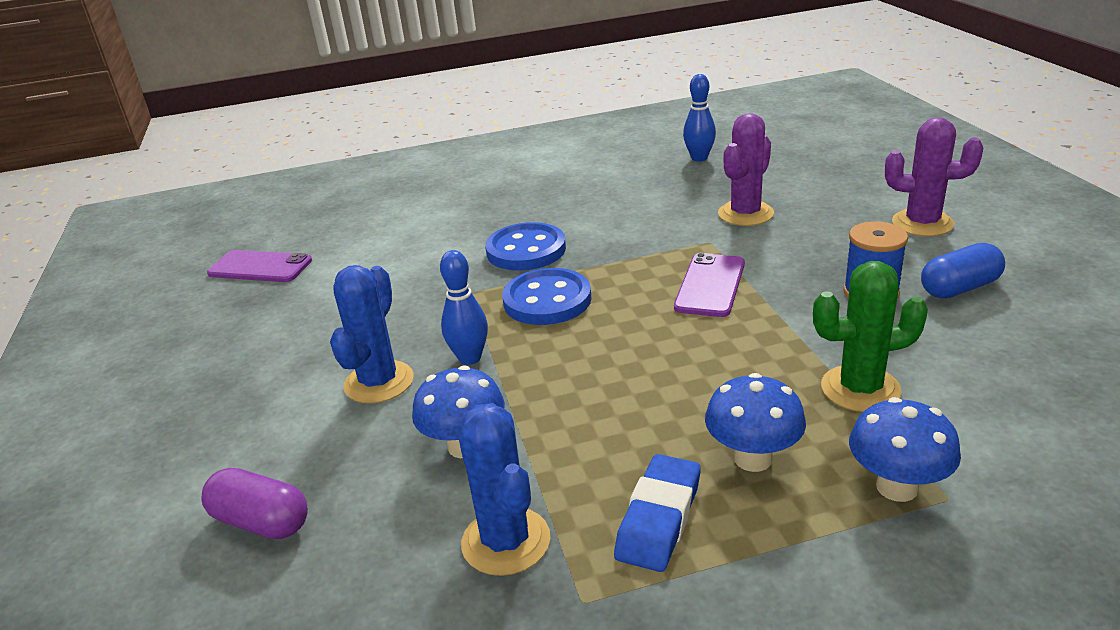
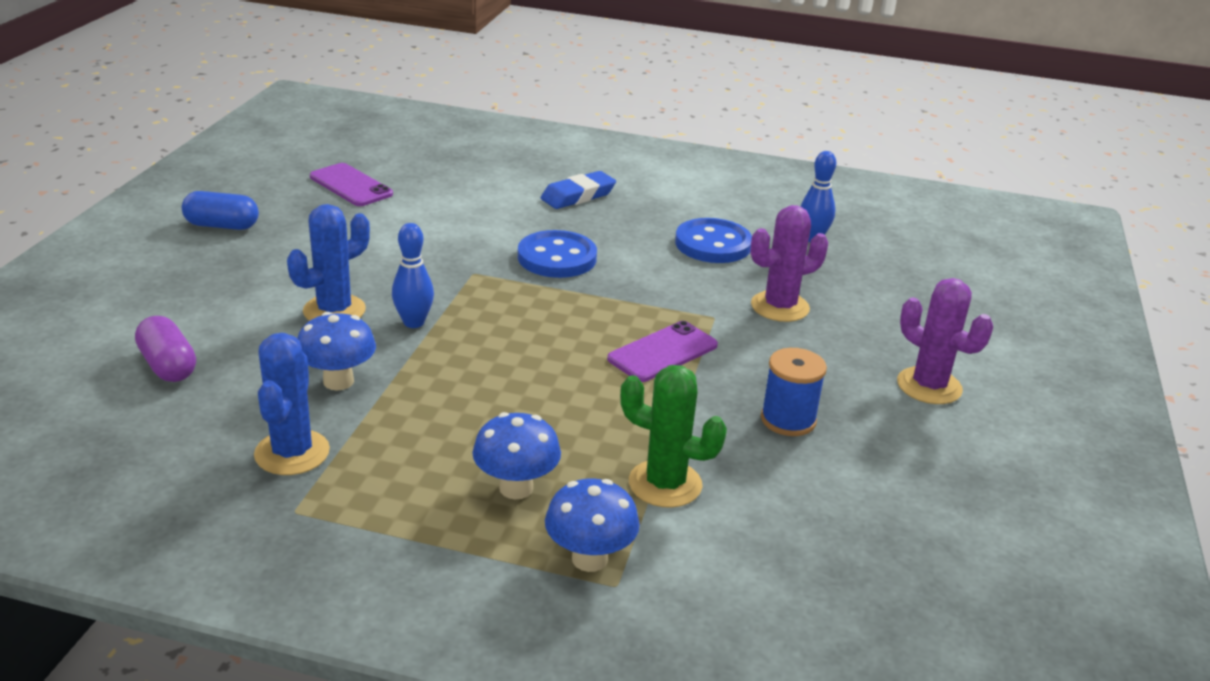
camera: 25 degrees right, 0 degrees up
blue button [502,268,592,325] -> blue button moved to [675,218,752,263]
blue eraser [614,454,701,572] -> blue eraser moved to [541,171,616,209]
blue capsule [921,243,1005,298] -> blue capsule moved to [182,191,259,230]

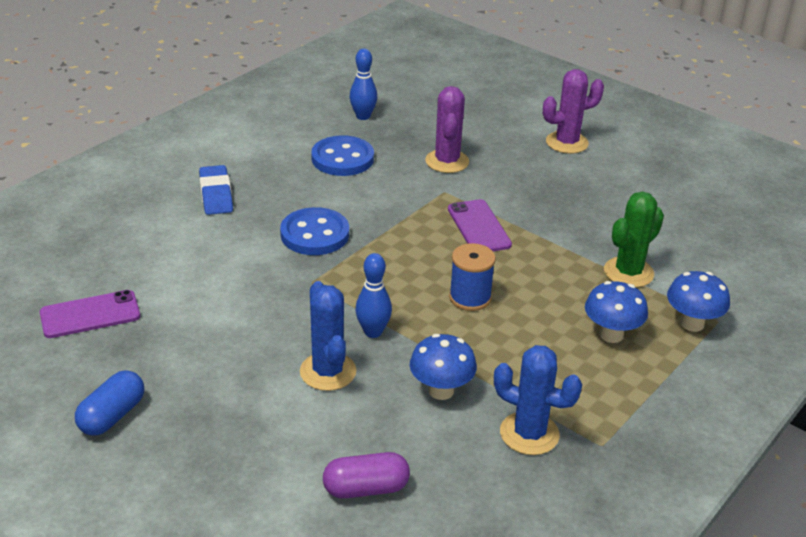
camera: 65 degrees left, 5 degrees up
blue spool [761,348,827,436] -> blue spool moved to [449,243,496,311]

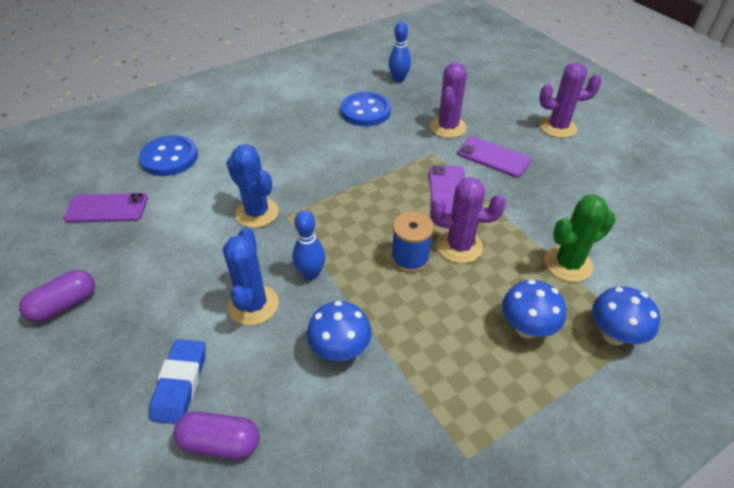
camera: 20 degrees right, 10 degrees up
blue capsule [75,371,144,436] -> purple capsule [19,270,95,323]
blue eraser [199,165,233,215] -> blue eraser moved to [149,339,206,424]
blue button [280,207,349,255] -> blue button moved to [139,135,198,176]
blue cactus [494,345,582,455] -> blue cactus moved to [227,144,279,228]
none -> purple cactus [430,177,506,263]
none -> purple phone [457,136,531,177]

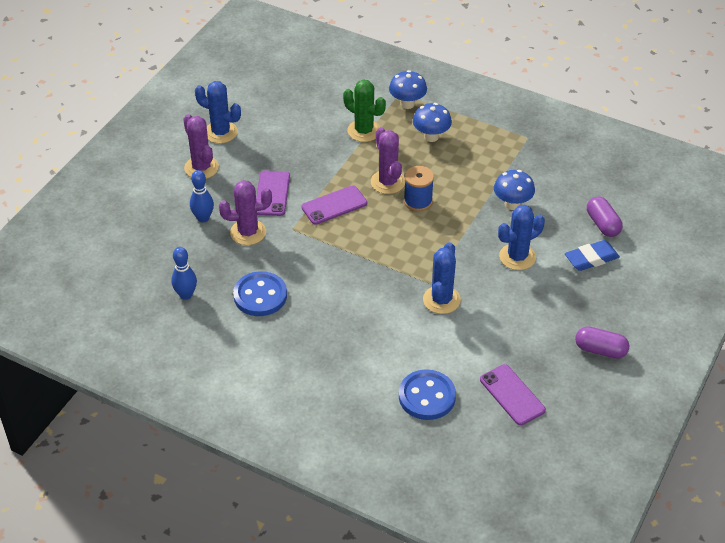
camera: 120 degrees left, 0 degrees up
blue bowling pin [292,210,326,280] -> blue bowling pin moved to [190,170,214,223]
none -> blue cactus [195,81,241,143]

